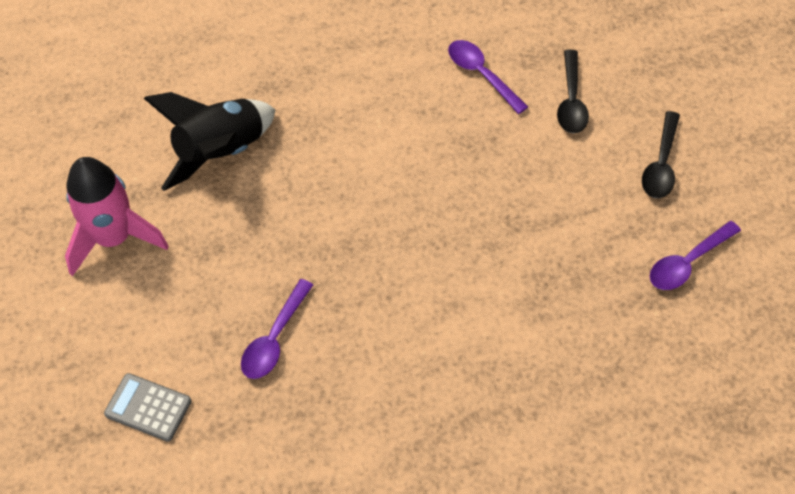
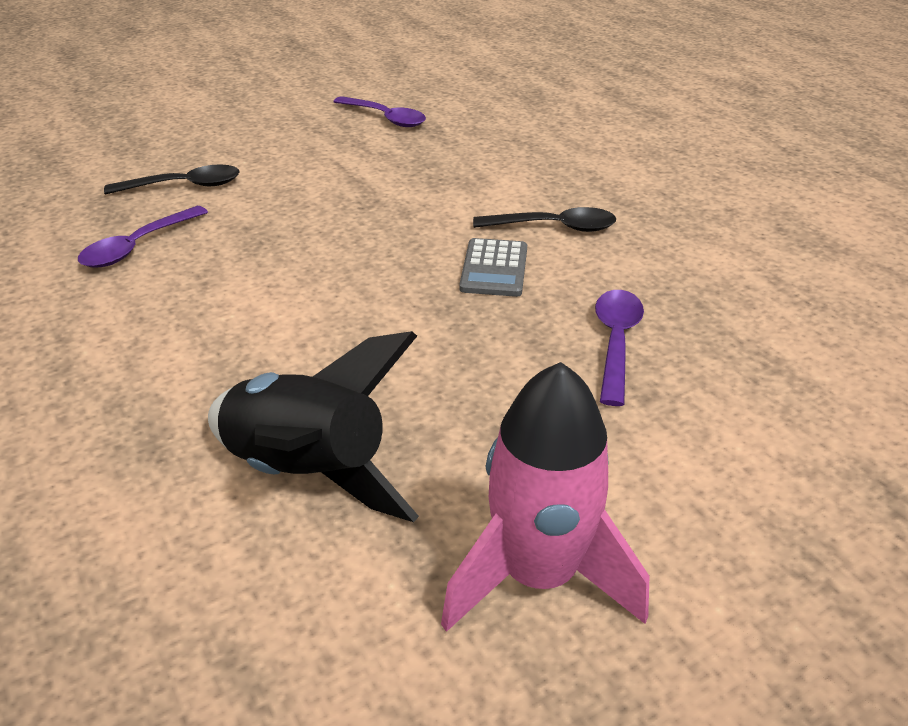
camera: 105 degrees left, 20 degrees down
grey calculator [104,373,192,442] -> grey calculator moved to [459,238,527,297]
purple spoon [241,279,313,379] -> purple spoon turned 90 degrees counterclockwise [595,290,644,406]
black spoon [642,111,680,198] -> black spoon moved to [473,207,616,232]

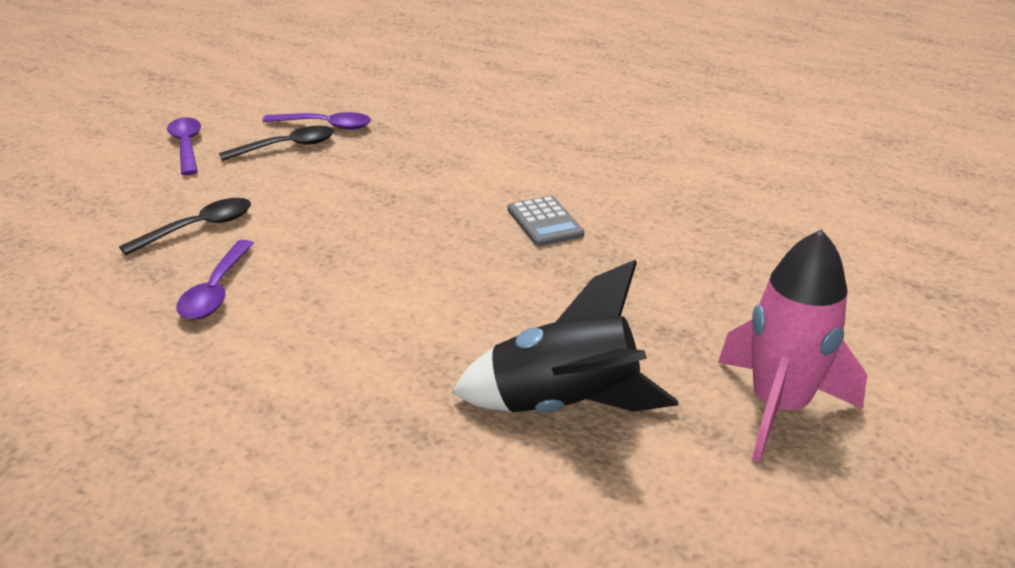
camera: 30 degrees left, 5 degrees down
black spoon [473,207,616,232] -> black spoon moved to [219,126,334,161]
purple spoon [595,290,644,406] -> purple spoon moved to [167,117,201,175]

